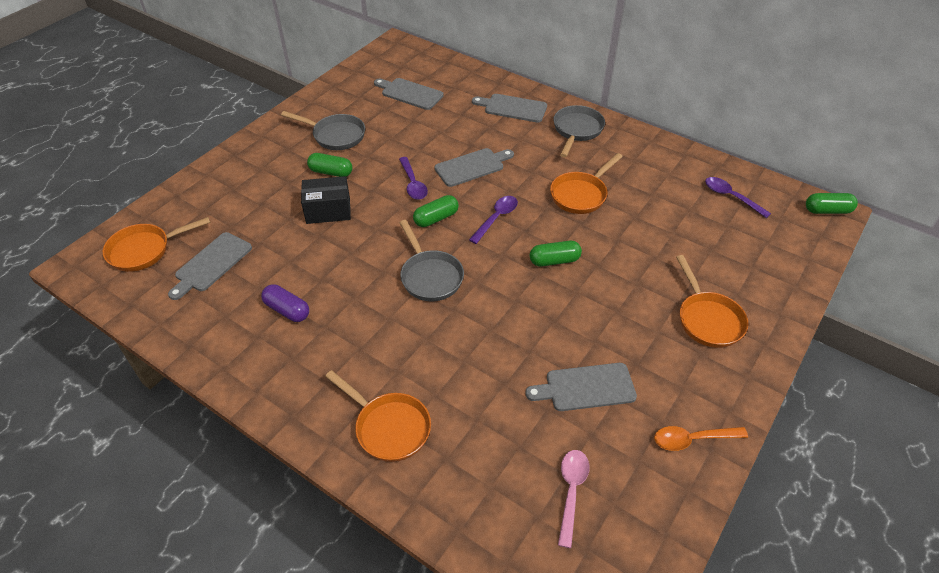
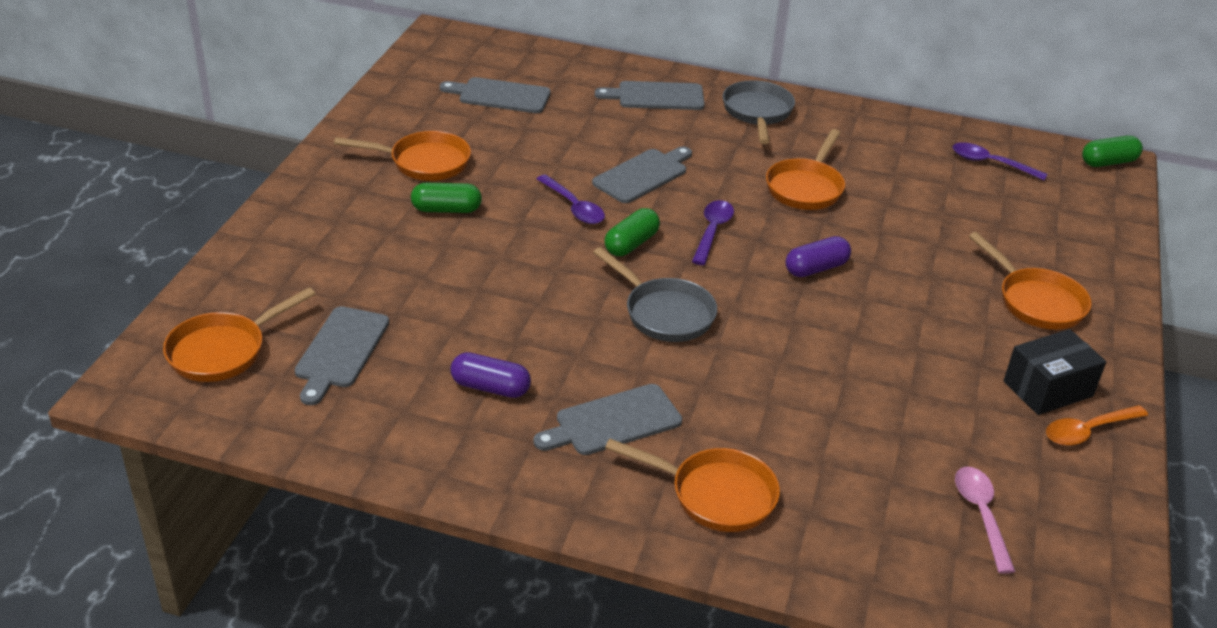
camera: 20 degrees left, 10 degrees down
grey pan [281,111,365,150] -> orange pan [334,131,471,181]
black box [301,176,351,224] -> black box moved to [1004,329,1106,415]
grey cutting board [525,363,637,411] -> grey cutting board moved to [534,384,682,455]
green capsule [530,241,582,266] -> purple capsule [785,236,851,277]

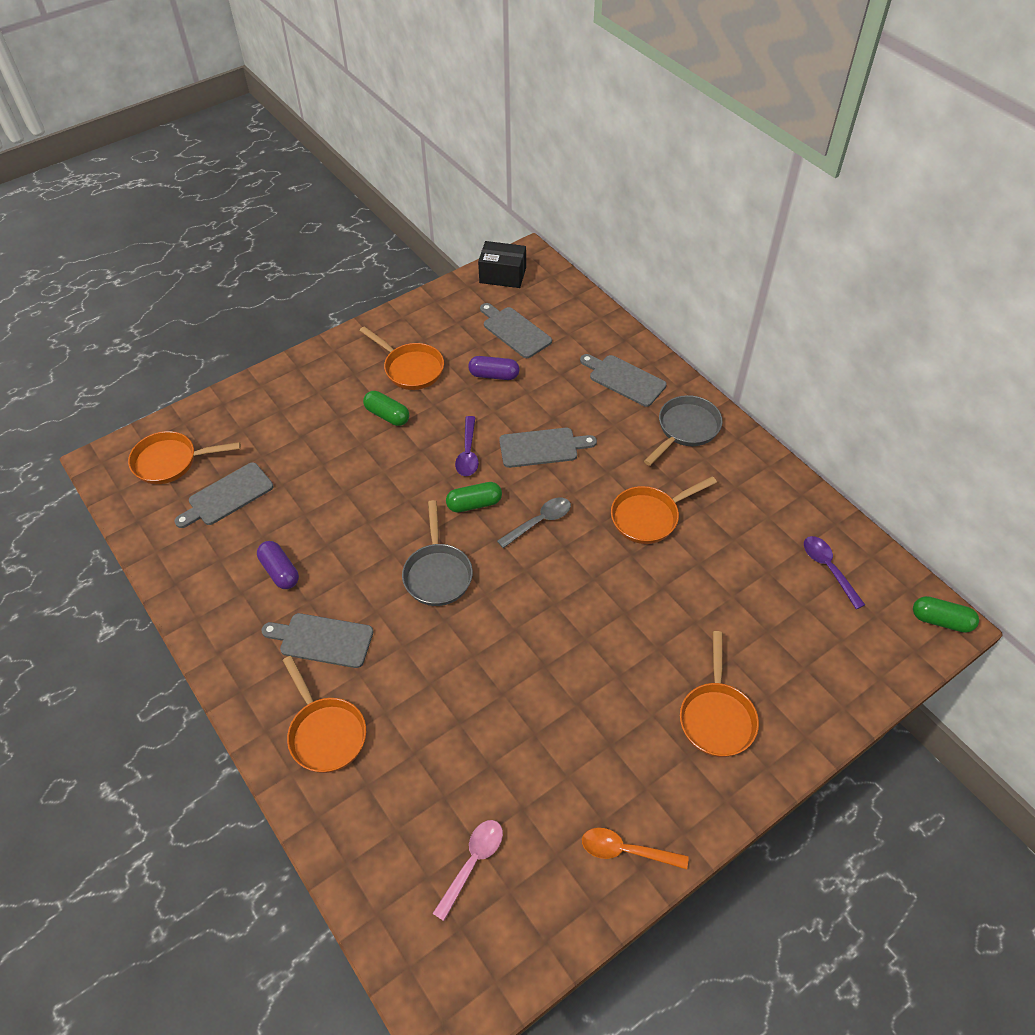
camera: 40 degrees right, 15 degrees up
purple spoon [692,200,734,265] -> grey spoon [497,498,571,548]
purple capsule [785,236,851,277] -> purple capsule moved to [468,356,519,380]
black box [1004,329,1106,415] -> black box moved to [478,241,526,288]

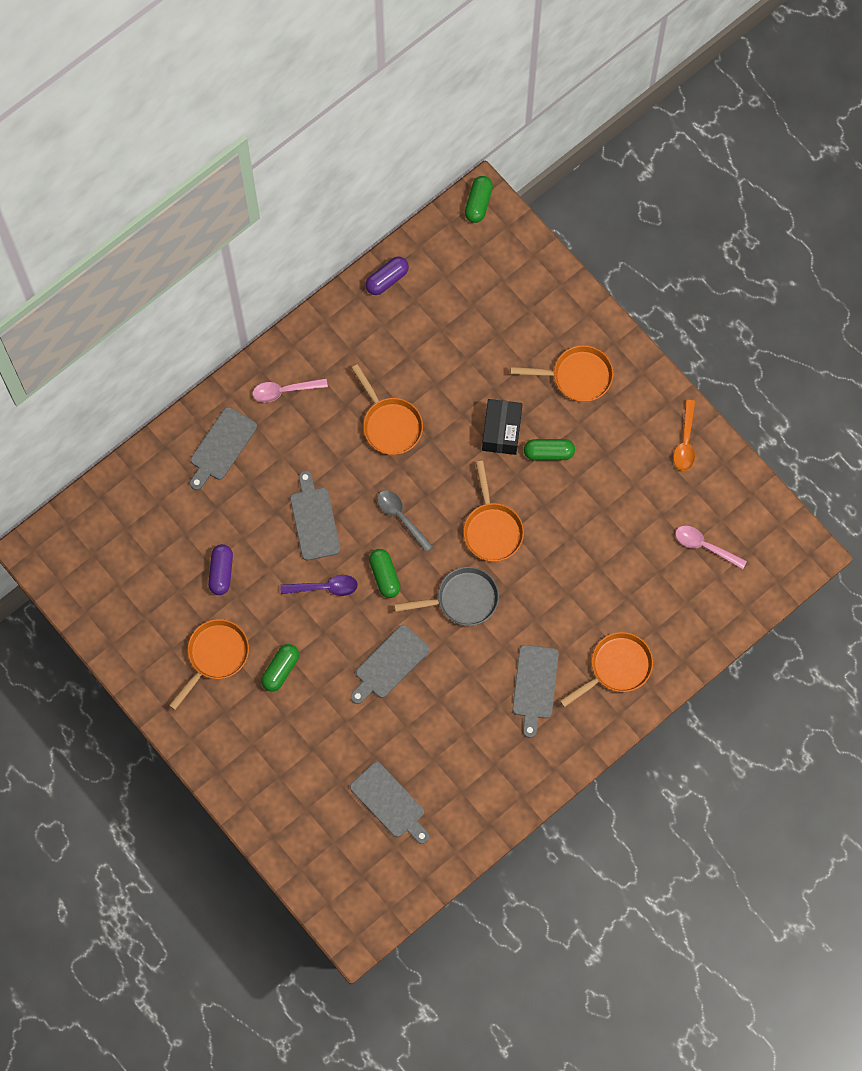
camera: 95 degrees left, 20 degrees up
orange pan [128,431,241,484] -> orange pan moved to [463,461,524,562]
purple capsule [257,541,299,589] -> purple capsule moved to [365,256,409,295]
black box [478,241,526,288] -> black box moved to [482,399,522,455]
grey cutting board [480,303,552,358] -> grey cutting board moved to [351,625,429,704]
grey pan [644,395,723,466] -> pink spoon [252,378,328,403]
purple spoon [804,536,865,609] -> none
none -> green capsule [524,439,575,461]

